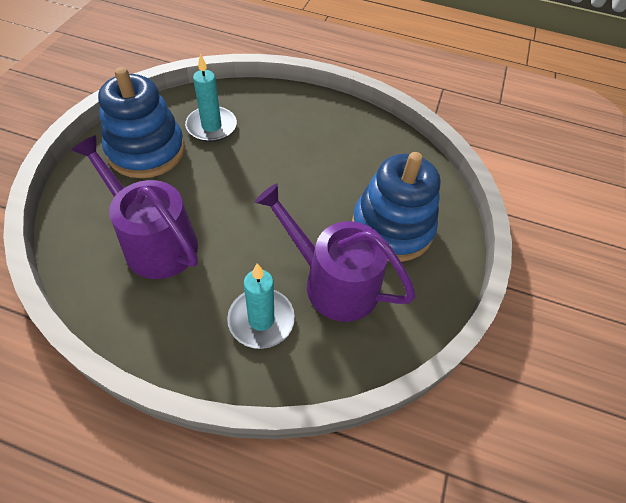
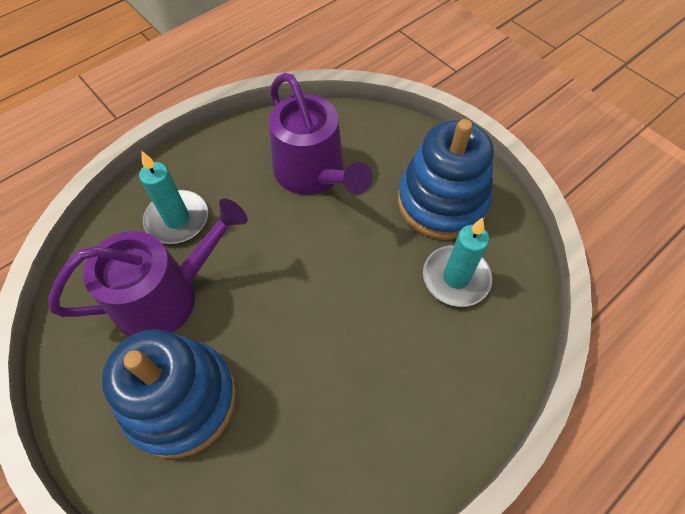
camera: 125 degrees right, 5 degrees up
purple watering can [71,135,198,279] -> purple watering can turned 75 degrees clockwise [269,73,373,195]

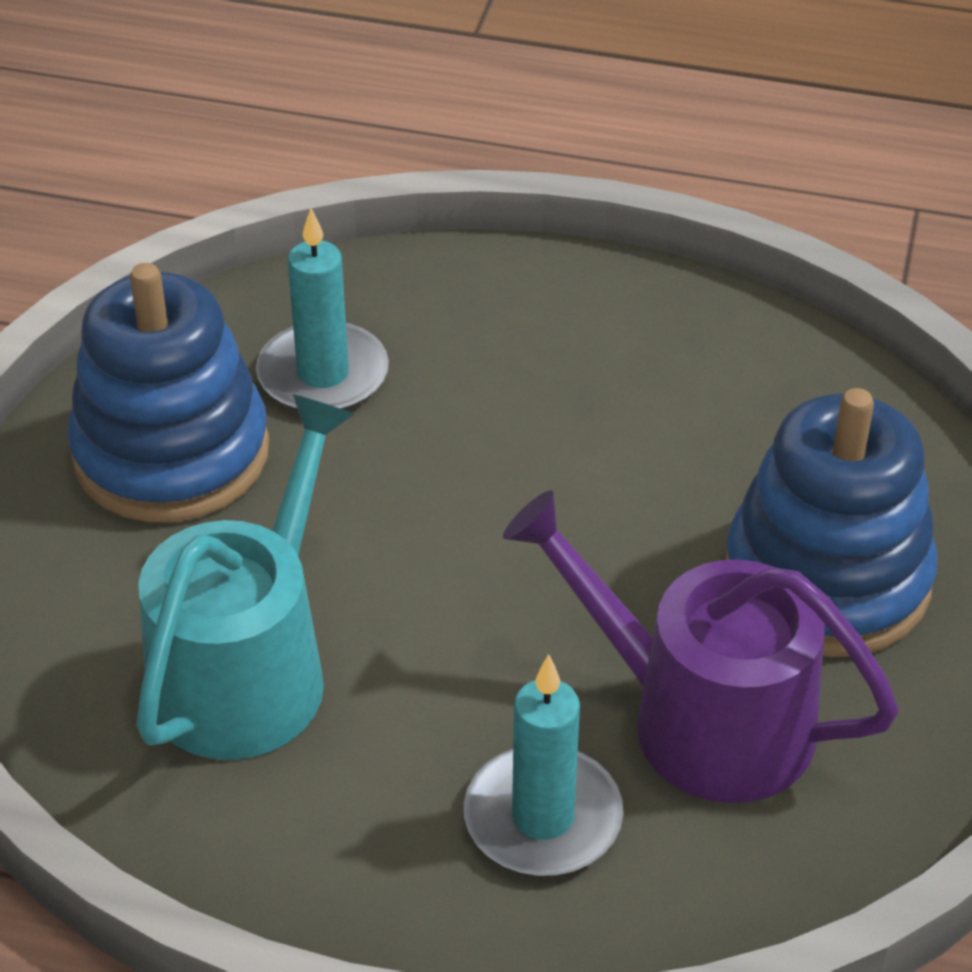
camera: 125 degrees left, 15 degrees down
purple watering can [269,73,373,195] -> turquoise watering can [136,394,354,760]

